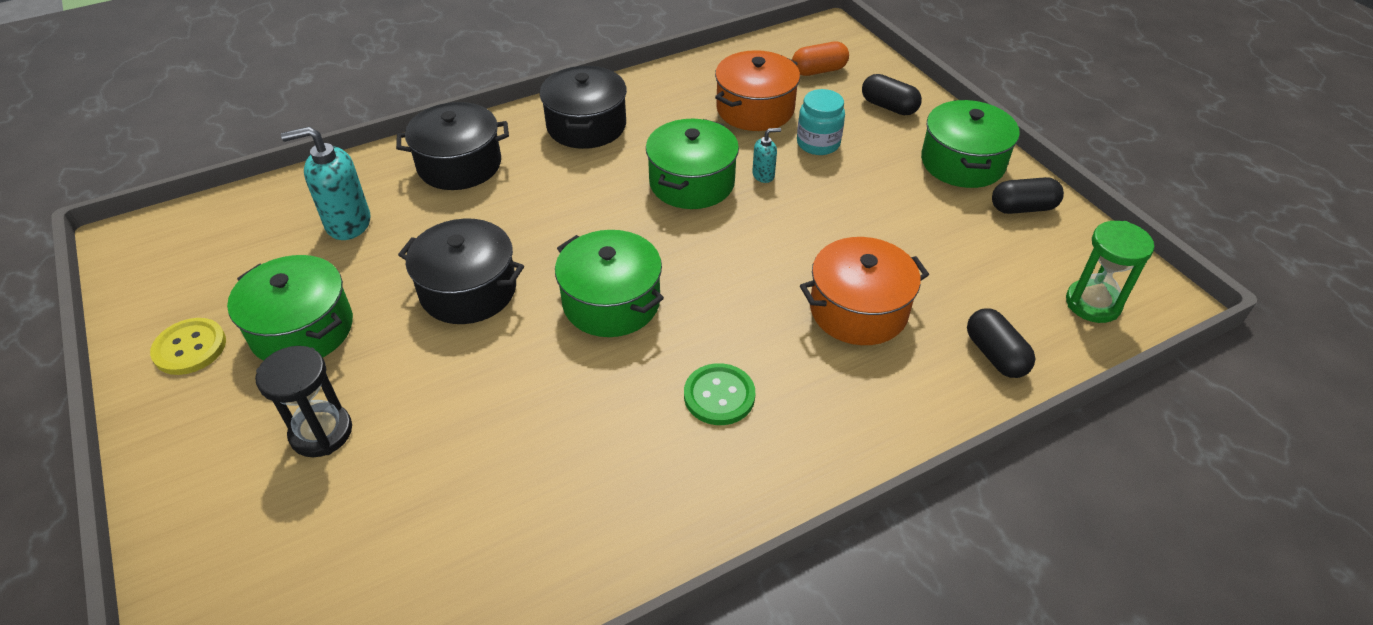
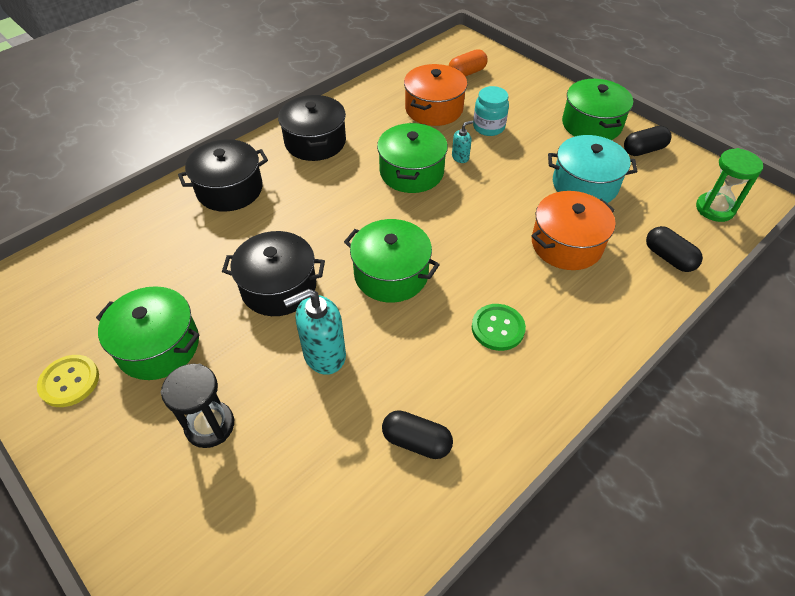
camera: 15 degrees left, 5 degrees up
turquoise soap dispenser [281,127,370,240] -> turquoise soap dispenser moved to [283,289,346,375]
black capsule [862,74,922,115] -> black capsule moved to [382,410,453,459]
none -> turquoise pot [548,135,638,203]

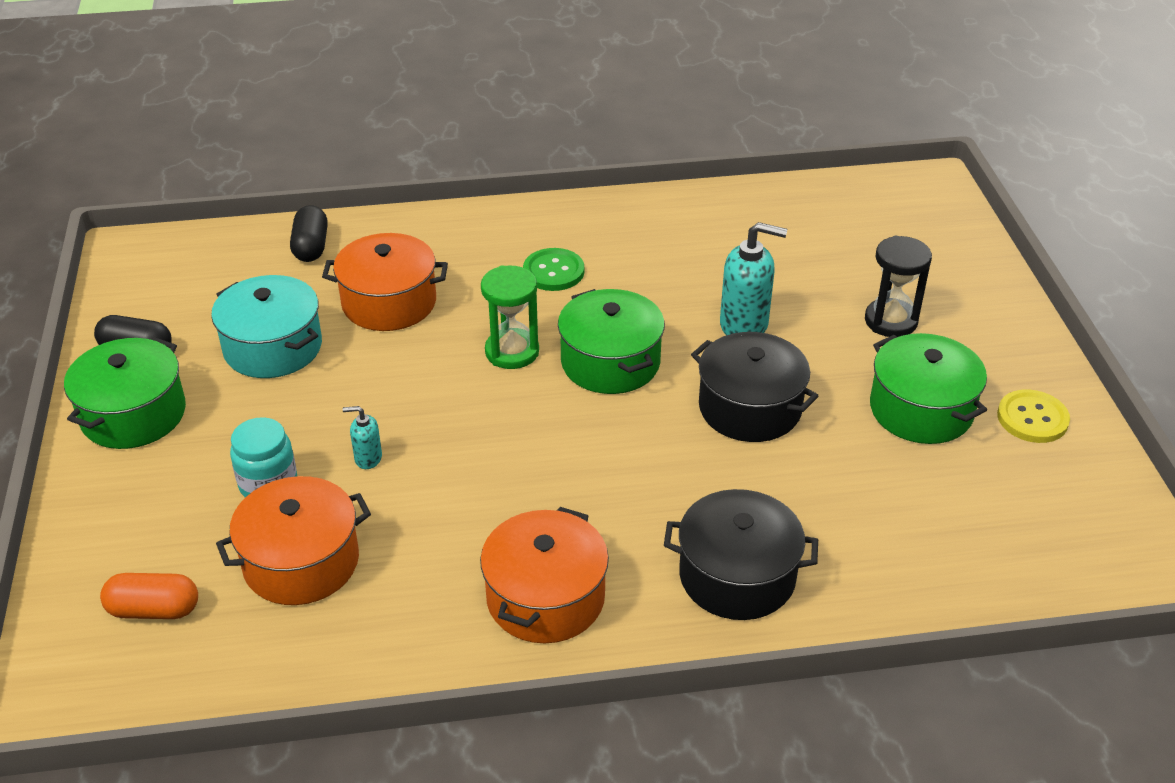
camera: 145 degrees left, 10 degrees down
black pot [278,95,346,161] -> orange pot [480,507,609,643]
green pot [377,123,448,193] -> none
black capsule [382,410,453,459] -> none
green hourglass [696,148,763,222] -> green hourglass moved to [481,265,539,369]

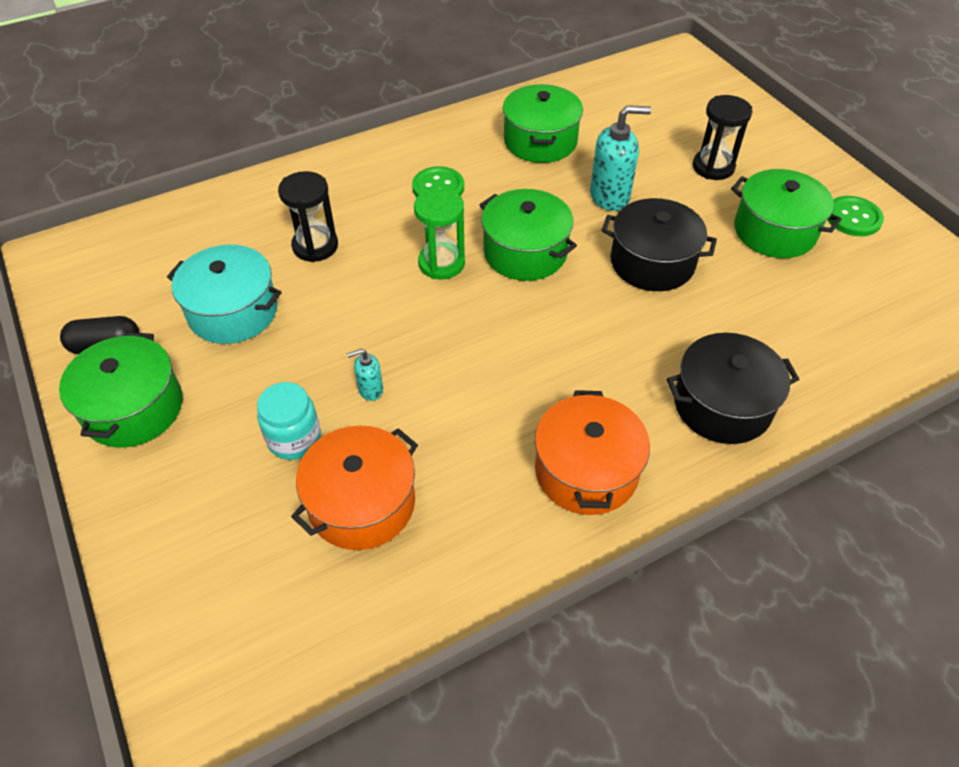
camera: 20 degrees left, 10 degrees up
orange capsule [100,573,198,619] -> none
black capsule [290,205,328,262] -> none
orange pot [322,233,448,331] -> black hourglass [278,171,338,262]
yellow button [997,389,1070,443] -> green button [828,196,884,236]
none -> green pot [503,84,583,163]

